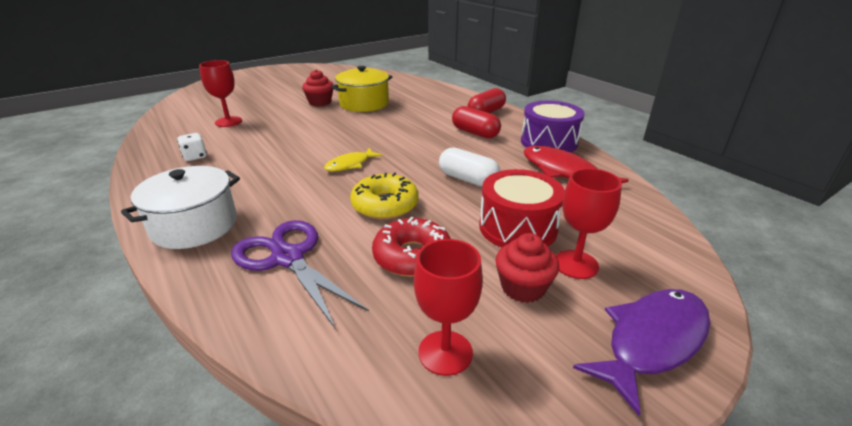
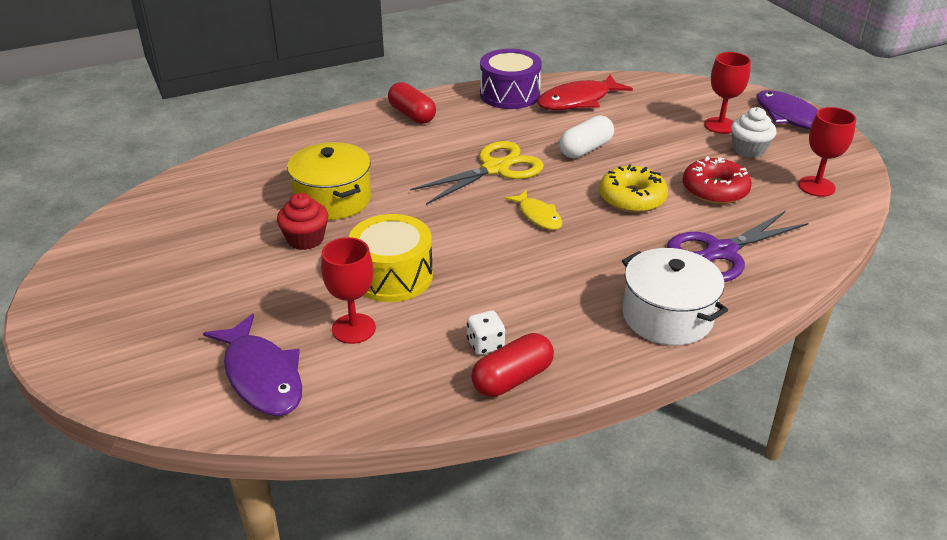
camera: 80 degrees left, 5 degrees up
red capsule [452,106,501,138] -> red capsule moved to [471,333,554,397]
red drum [479,169,565,248] -> none
red cupcake [495,233,559,303] -> white cupcake [731,107,777,158]
none -> purple fish [203,314,302,416]
none -> yellow drum [348,214,433,302]
none -> yellow scissors [410,141,544,205]

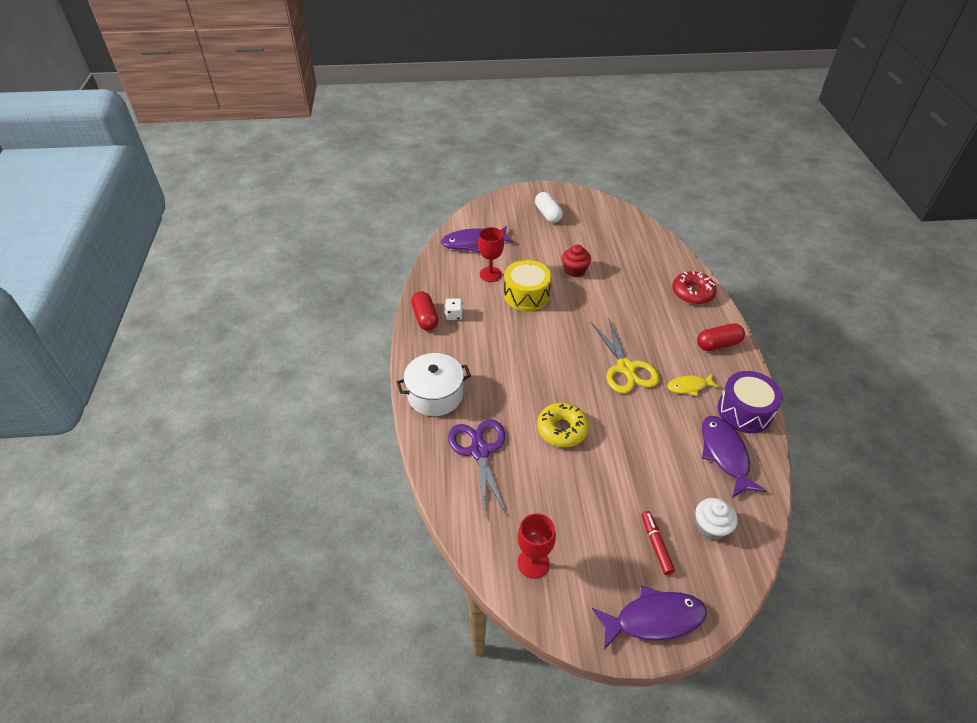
camera: 110 degrees right, 10 degrees up
yellow pot [287,142,371,220] -> none
yellow fish [505,190,562,230] -> yellow fish moved to [667,373,719,396]
red fish [537,75,633,110] -> purple fish [702,416,767,498]
white capsule [559,115,614,158] -> white capsule moved to [535,192,563,223]
red donut [683,156,752,204] -> red donut moved to [672,271,717,304]
red goblet [704,52,751,134] -> red marker [642,511,675,575]
white cupcake [731,107,777,158] -> white cupcake moved to [695,498,737,540]

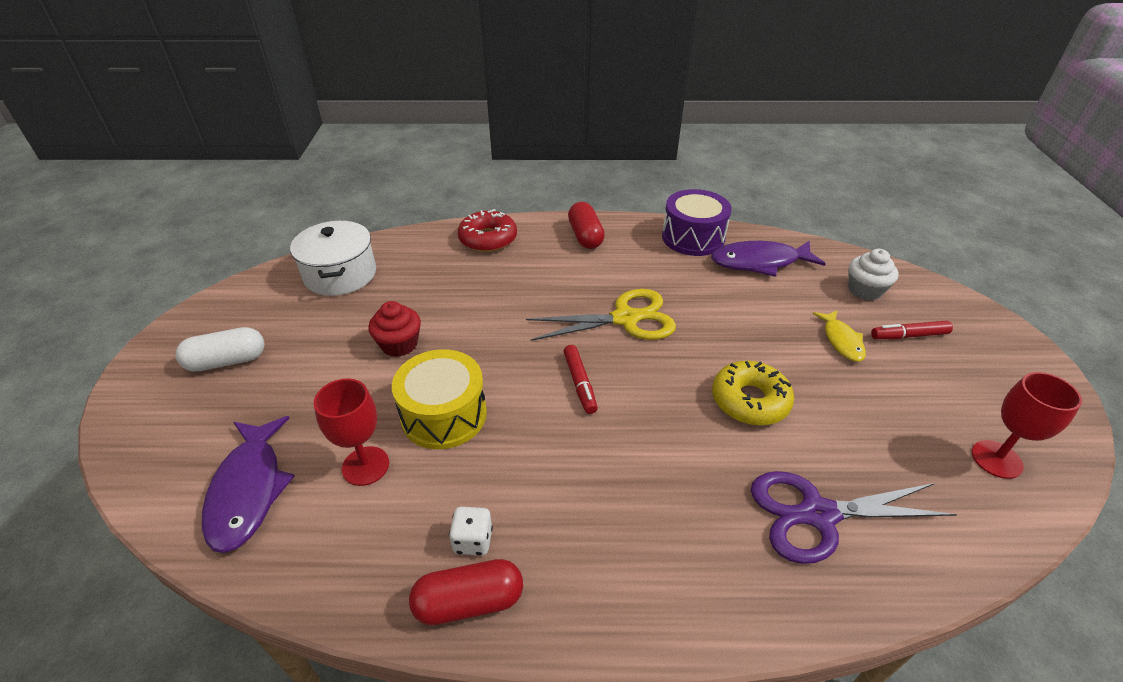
camera: 85 degrees left, 5 degrees down
white pot [397,353,471,416] -> white pot moved to [290,221,376,296]
purple fish [592,586,707,650] -> none
yellow fish [667,373,719,396] -> yellow fish moved to [812,310,866,362]
none -> red marker [563,345,598,414]

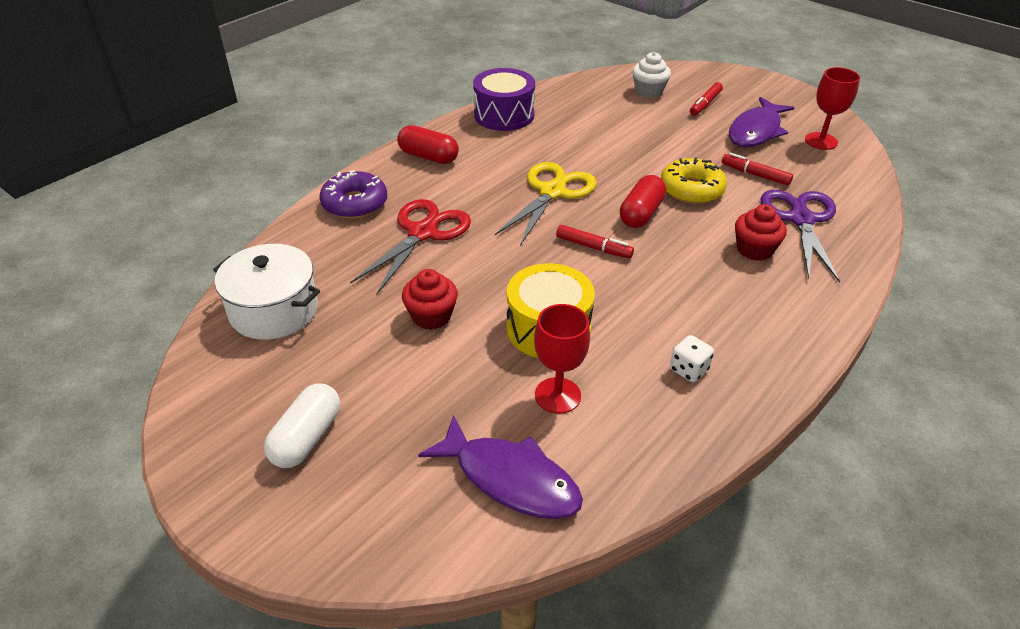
camera: 50 degrees left, 0 degrees up
red capsule [409,559,523,625] -> red capsule moved to [620,175,666,228]
red donut [458,209,517,252] -> purple donut [319,170,387,219]
purple fish [711,241,826,277] -> purple fish moved to [729,97,795,147]
purple scissors [751,471,957,564] -> purple scissors turned 150 degrees clockwise [761,190,840,283]
yellow fish [812,310,866,362] -> none
none -> red scissors [350,199,471,295]
none -> red marker [722,153,793,186]
none -> red cupcake [735,204,787,261]

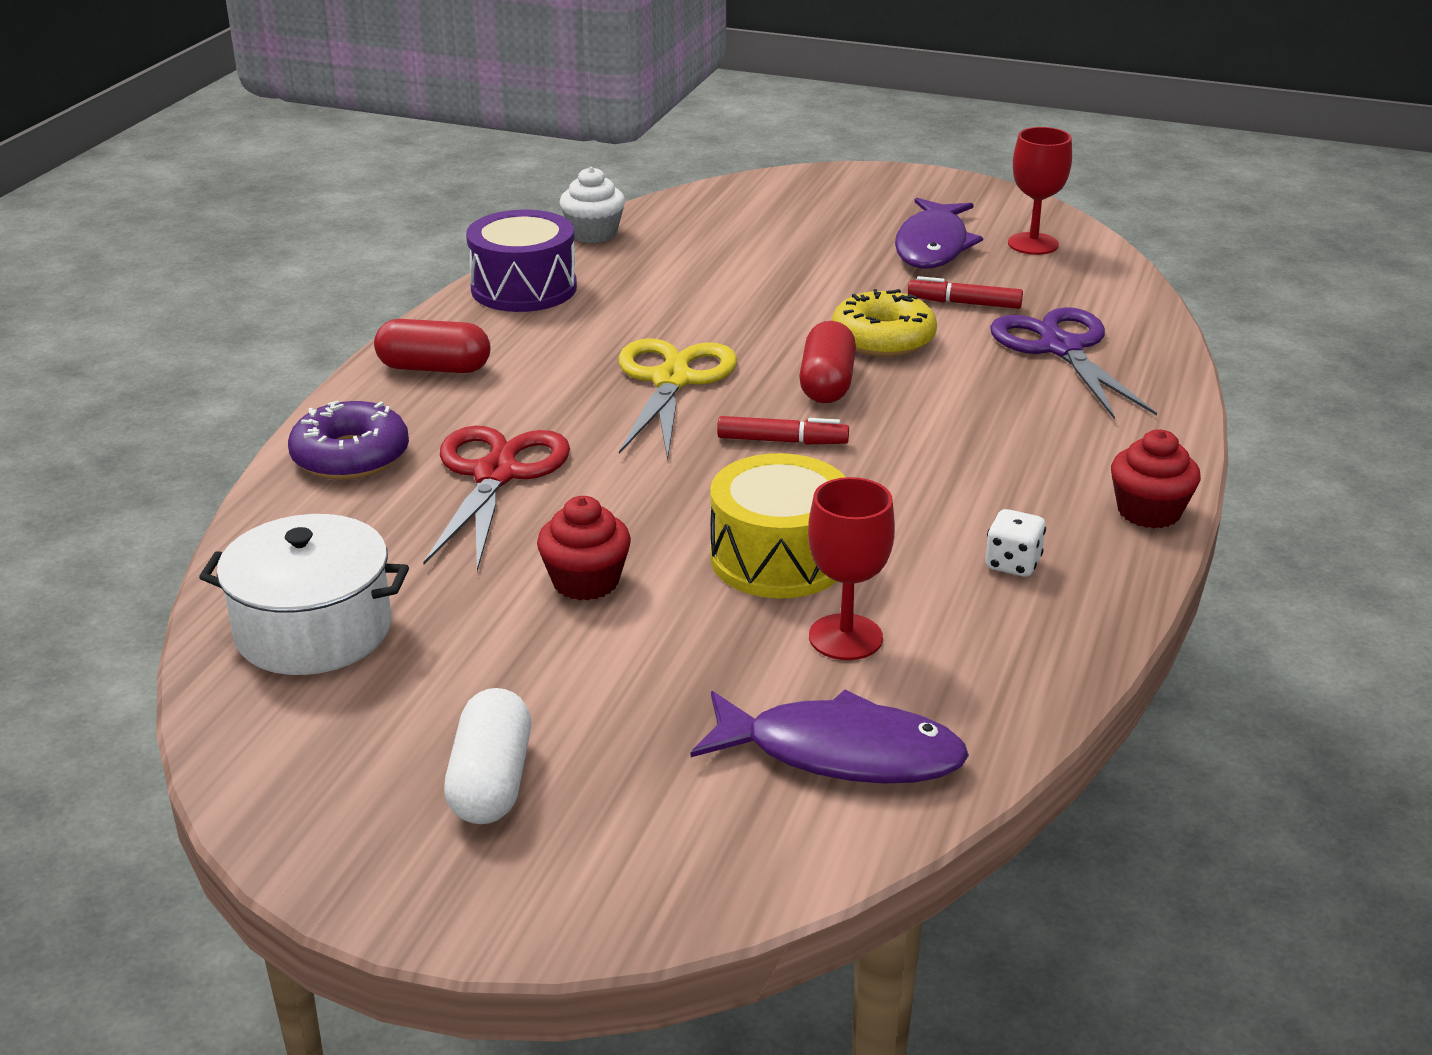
camera: 20 degrees left, 10 degrees down
white cupcake [632,52,671,98] -> white cupcake moved to [560,167,625,243]
red marker [690,82,723,116] -> none
red cupcake [735,204,787,261] -> red cupcake moved to [1111,429,1201,528]

